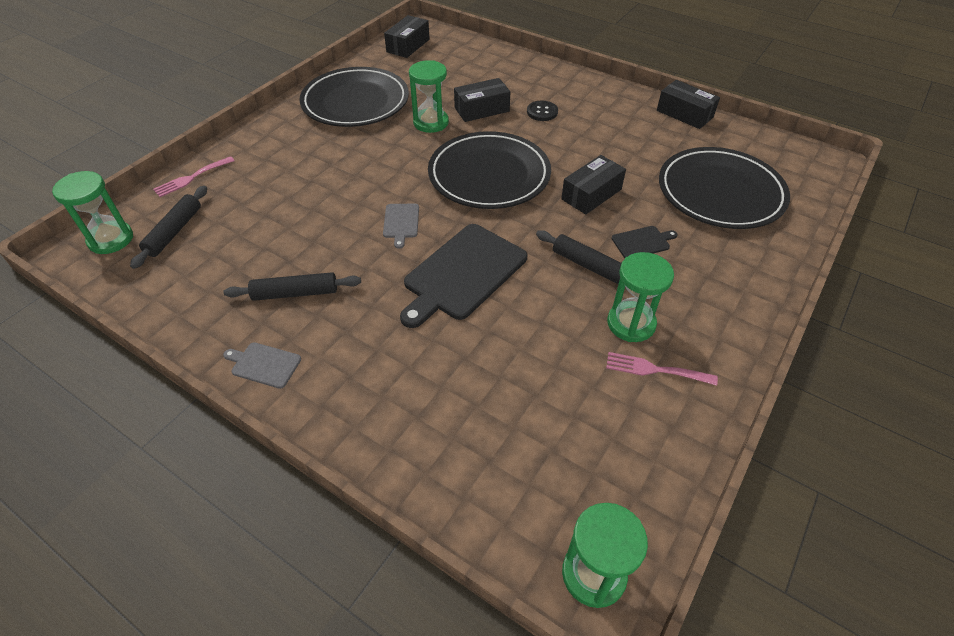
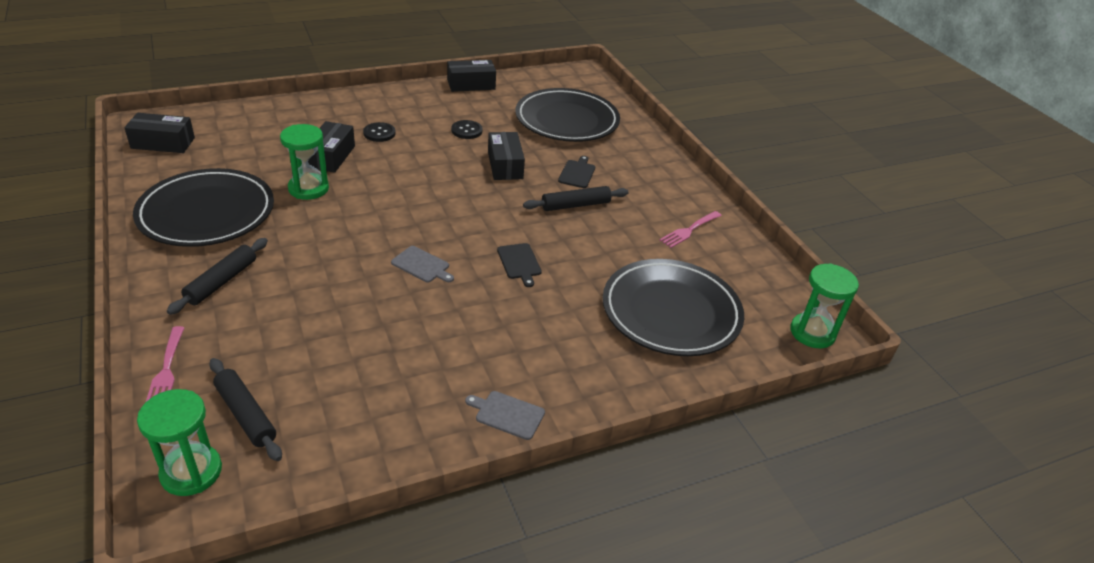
camera: 60 degrees left, 10 degrees down
grey cutting board [223,342,301,389] -> grey cutting board turned 60 degrees clockwise [465,391,545,440]
black rolling pin [224,272,361,301] -> black rolling pin moved to [167,238,268,315]
black box [384,15,430,58] -> black box turned 60 degrees counterclockwise [124,113,195,153]
black cutting board [400,224,528,328] -> black cutting board [497,243,542,287], size x0.46
black plate [428,131,551,209] -> black plate moved to [603,259,744,356]
green hourglass [607,252,674,342] -> none
none -> black button [451,120,483,139]

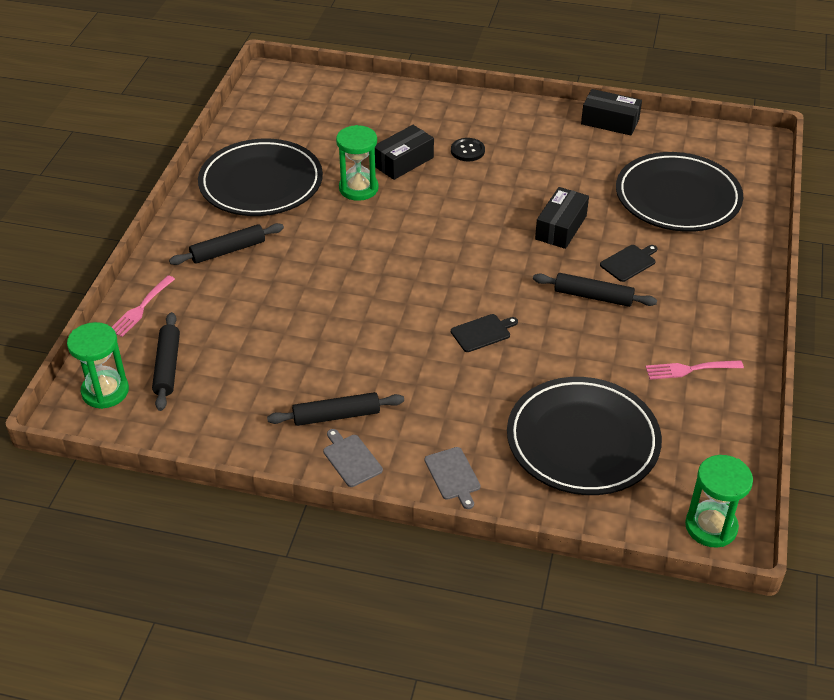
camera: 40 degrees right, 5 degrees up
black box [124,113,195,153] -> none
grey cutting board [391,246,454,282] -> grey cutting board moved to [425,447,481,509]
black button [451,120,483,139] -> none
black cutting board [497,243,542,287] -> black cutting board turned 135 degrees counterclockwise [451,314,518,352]
none -> black rolling pin [267,392,404,426]

